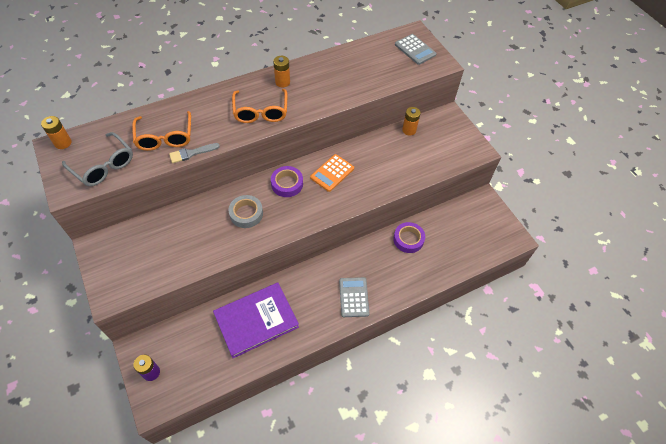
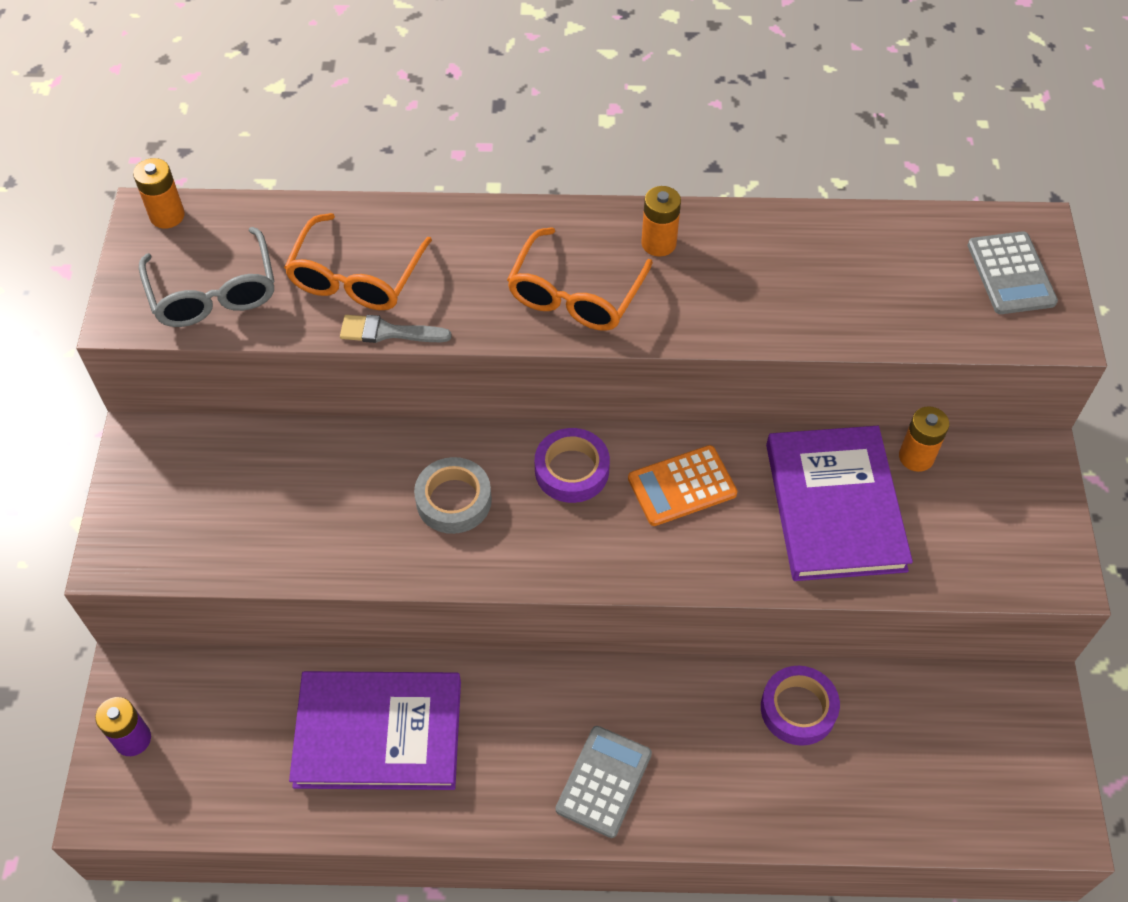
camera: 30 degrees right, 0 degrees up
none -> purple book [766,426,913,581]

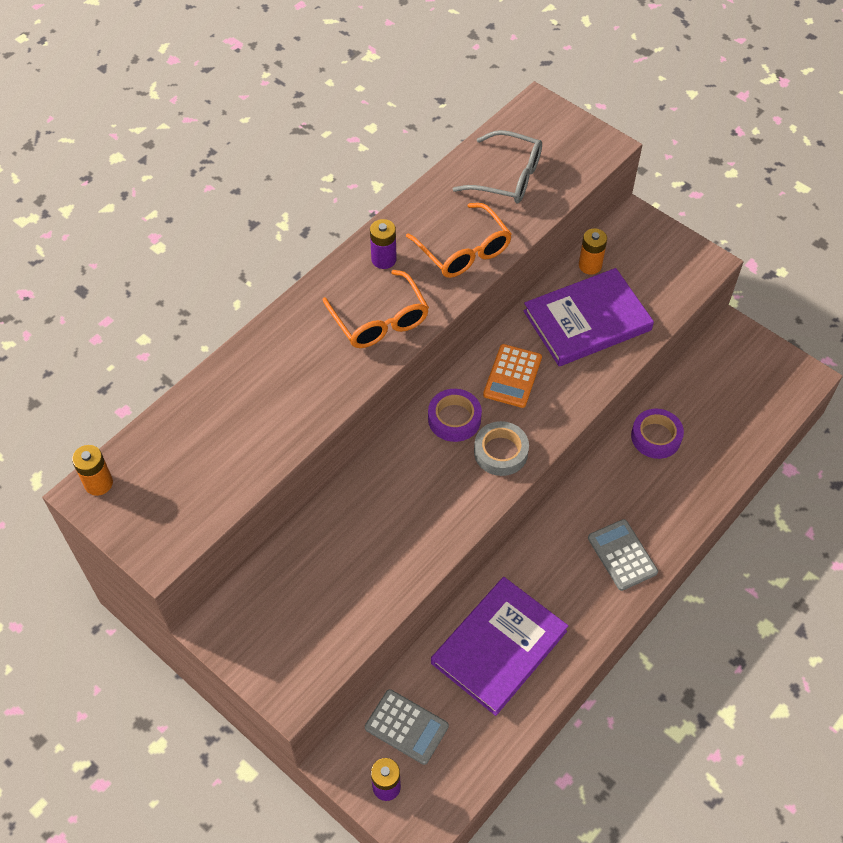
camera: 50 degrees left, 0 degrees up
grey glasses [139,227,274,327] -> grey glasses moved to [453,130,542,203]
orange glasses [284,213,432,310] -> orange glasses moved to [406,203,512,278]
grey brush [340,315,451,343] -> none
grey tape [414,457,492,534] -> grey tape moved to [474,421,529,476]
orange battery [641,186,681,257] -> purple battery [370,219,397,269]
purple book [766,426,913,581] -> purple book turned 60 degrees counterclockwise [523,268,654,366]
grey calculator [968,231,1058,314] -> grey calculator moved to [365,689,449,765]

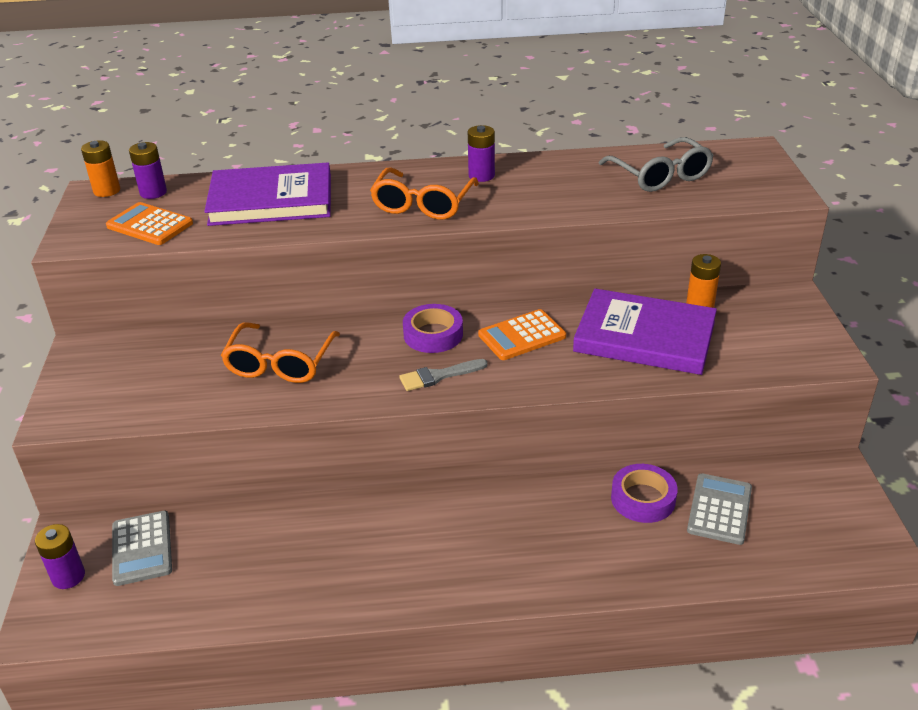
camera: 45 degrees right, 20 degrees down
orange glasses [406,203,512,278] -> orange glasses moved to [221,322,340,383]
purple book [431,577,568,716] -> purple book moved to [204,163,331,226]
grey tape [474,421,529,476] -> grey brush [399,359,488,391]
grey calculator [588,519,658,591] -> grey calculator moved to [687,473,752,545]
none -> orange calculator [106,202,193,245]
none -> purple battery [129,142,167,199]

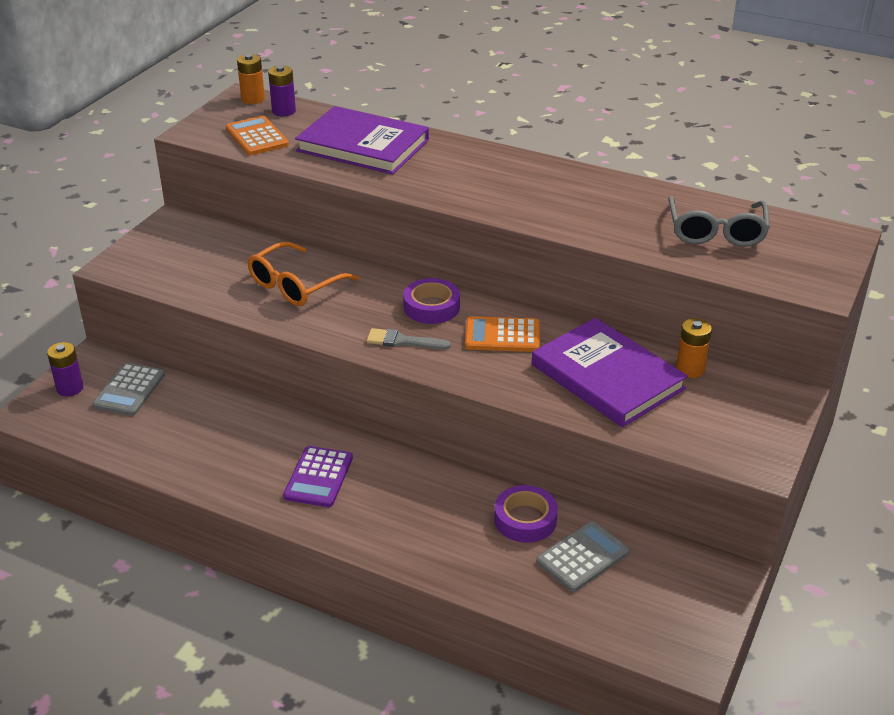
camera: 30 degrees right, 0 degrees up
orange glasses [370,167,479,220] -> none
purple battery [468,125,495,182] -> none
none -> purple calculator [283,446,353,507]

